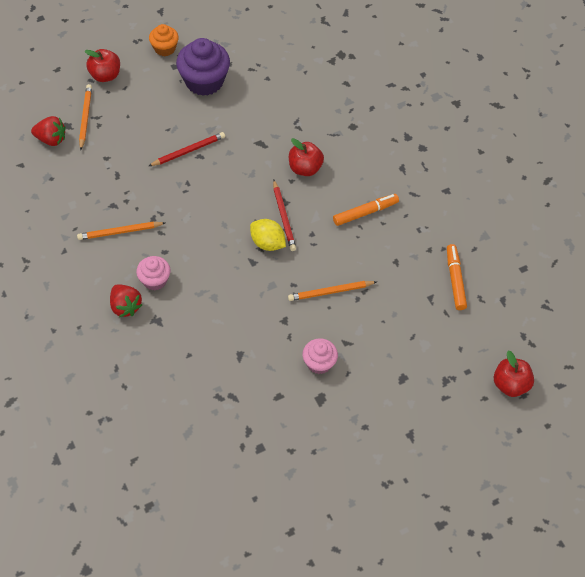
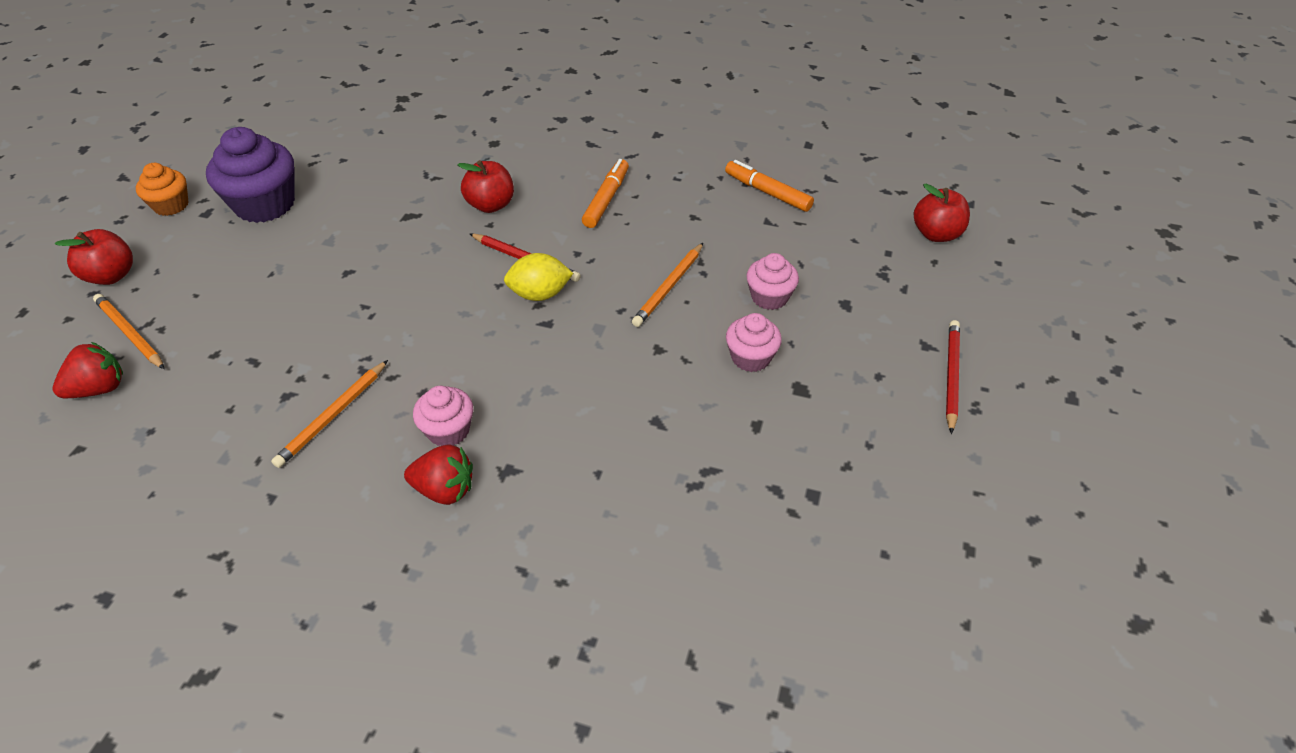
camera: 45 degrees left, 10 degrees down
red pencil [149,132,225,166] -> red pencil moved to [946,320,960,434]
none -> pink cupcake [746,253,799,310]

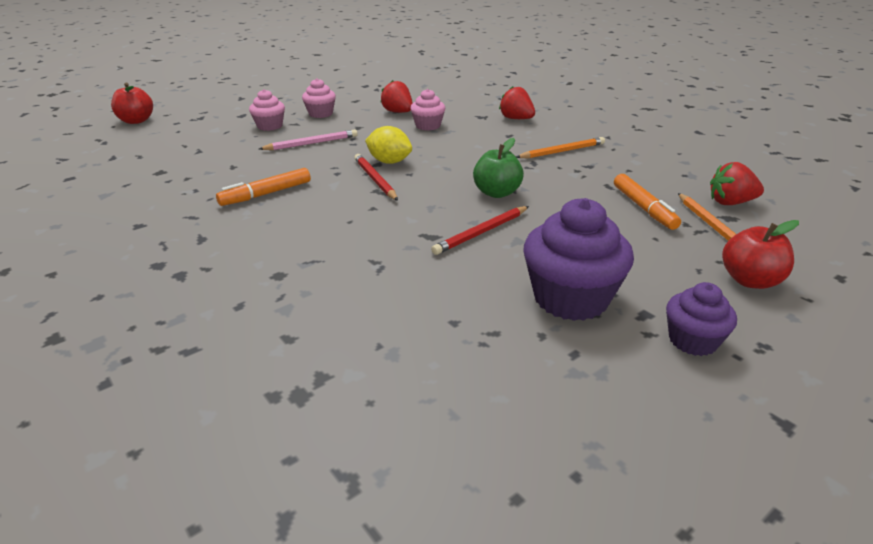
camera: 145 degrees left, 15 degrees down
orange cupcake [136,163,188,216] -> purple cupcake [666,282,737,356]
pink cupcake [413,386,473,446] -> pink cupcake moved to [410,89,445,131]
red apple [458,160,514,213] -> none
orange pencil [632,243,703,327] -> pink pencil [259,129,358,150]
orange marker [725,160,814,212] -> orange marker moved to [614,174,681,230]
red pencil [946,320,960,434] -> red pencil moved to [431,206,529,255]
none -> red strawberry [380,80,413,113]
none -> green apple [473,138,524,198]

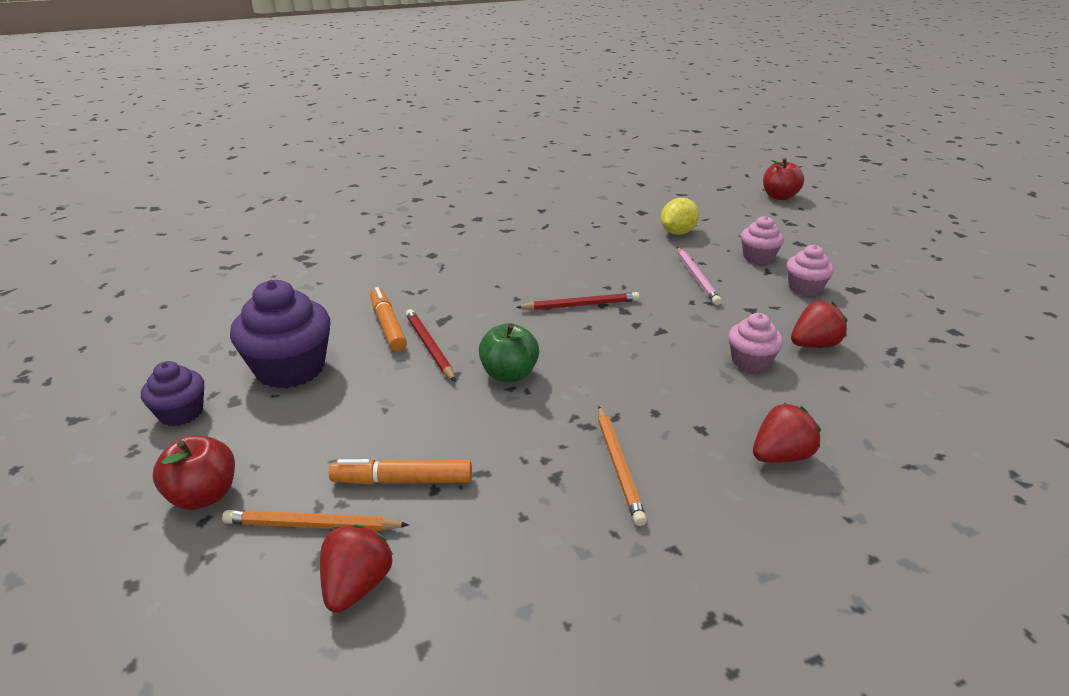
camera: 105 degrees right, 0 degrees up
orange marker [216,168,311,206] -> orange marker moved to [370,287,407,352]
yellow lemon [365,126,412,164] -> yellow lemon moved to [661,198,699,235]

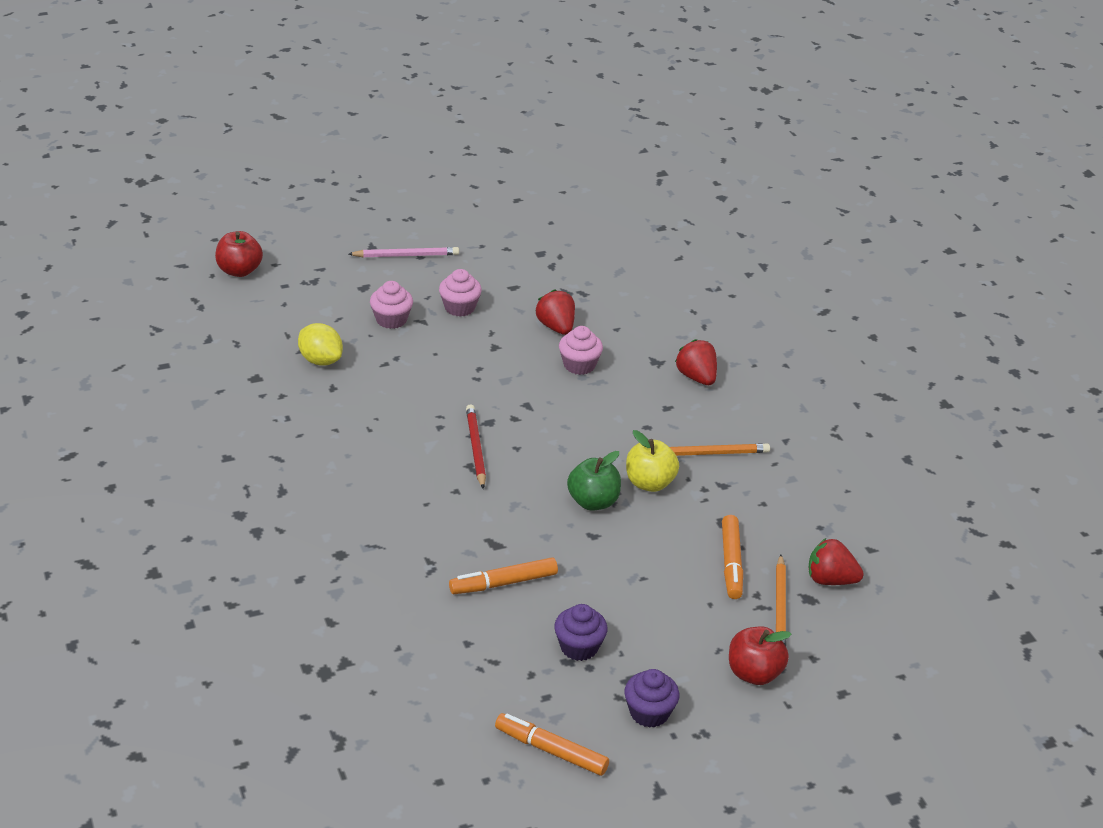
camera: 90 degrees left, 5 degrees up
purple cupcake [230,280,330,389] -> purple cupcake [554,604,608,661], size x0.57
red pencil [405,309,455,382] -> none
pink pencil [677,247,722,305] -> pink pencil moved to [348,247,459,258]
none -> orange marker [495,713,609,776]
none -> yellow apple [626,430,679,492]

